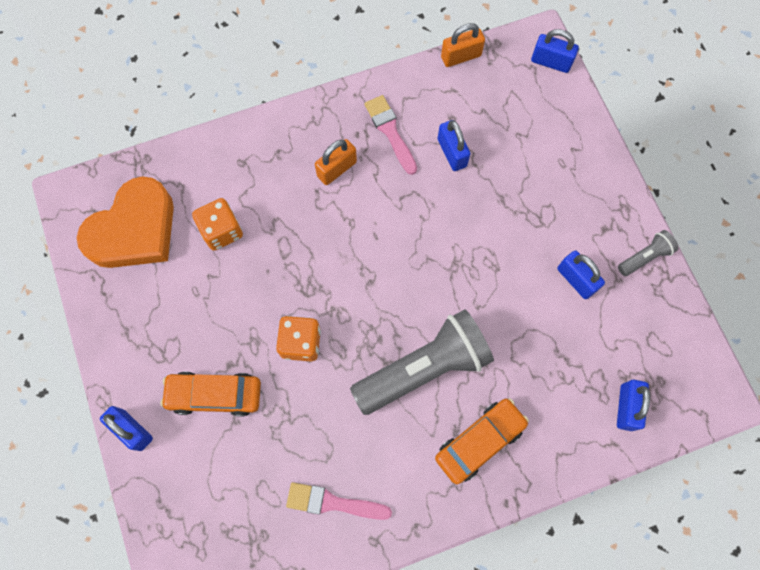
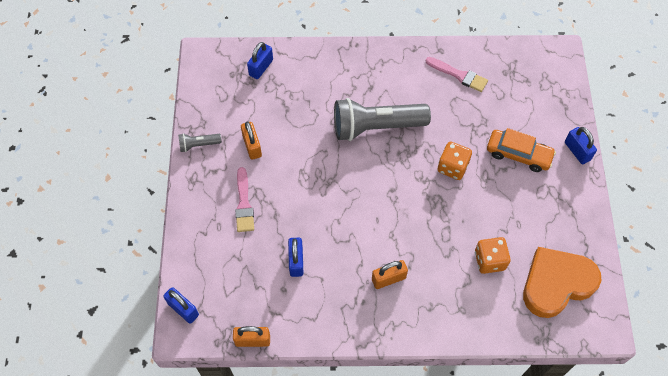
camera: 160 degrees left, 10 degrees down
pink brush [365,95,417,175] -> pink brush moved to [235,167,254,232]
orange car [435,398,529,484] -> none
blue padlock [557,251,605,299] -> orange padlock [241,121,262,160]

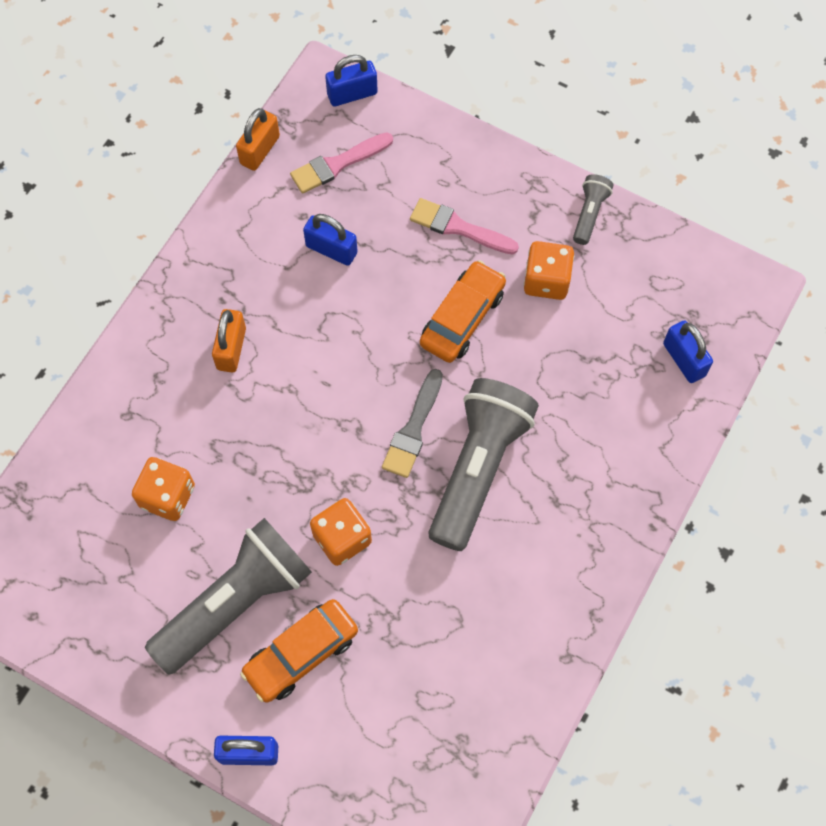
camera: 120 degrees right, 5 degrees up
orange padlock [241,121,262,160] -> orange dice [524,241,574,300]
pink brush [426,57,488,92] -> pink brush moved to [290,132,393,194]
orange heart [523,247,601,318] -> none
none -> grey flashlight [145,518,312,675]
none -> grey brush [382,369,443,478]
none -> orange car [420,260,506,363]

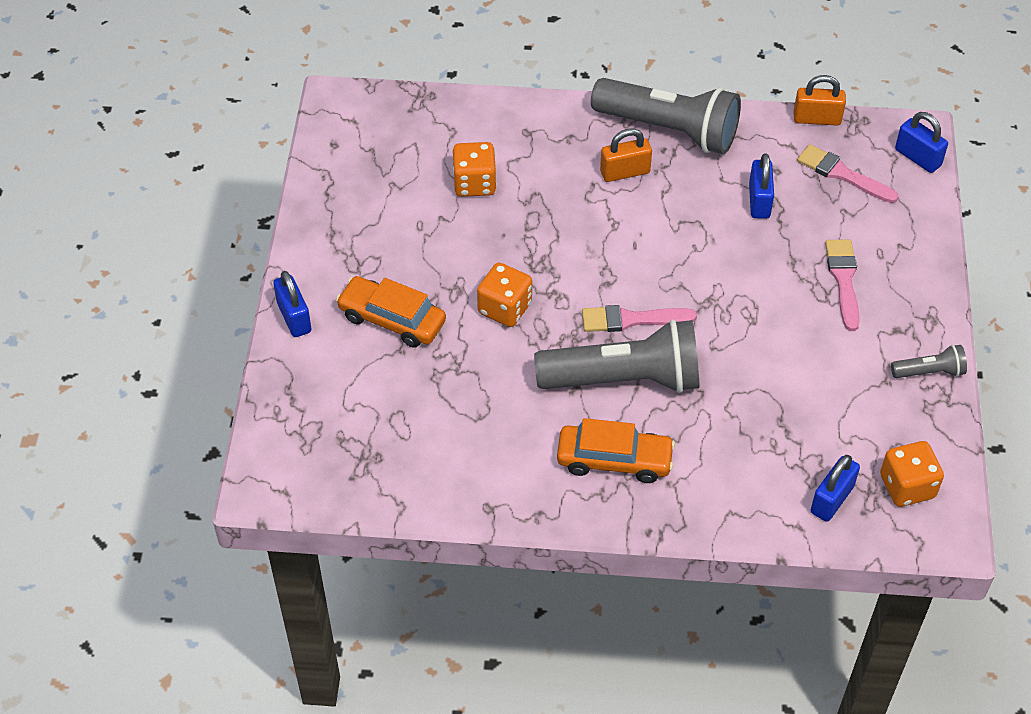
camera: 65 degrees right, 15 degrees down
grey flashlight [145,518,312,675] -> grey flashlight moved to [591,78,741,154]
grey brush [382,369,443,478] -> pink brush [582,305,697,332]
orange car [420,260,506,363] -> orange car moved to [557,418,675,483]
orange dice [524,241,574,300] -> orange dice moved to [880,441,944,507]

